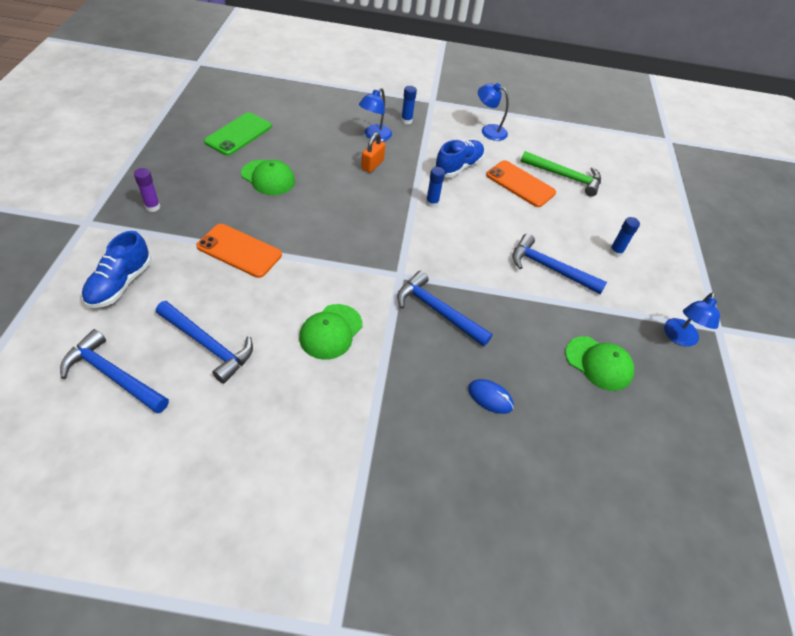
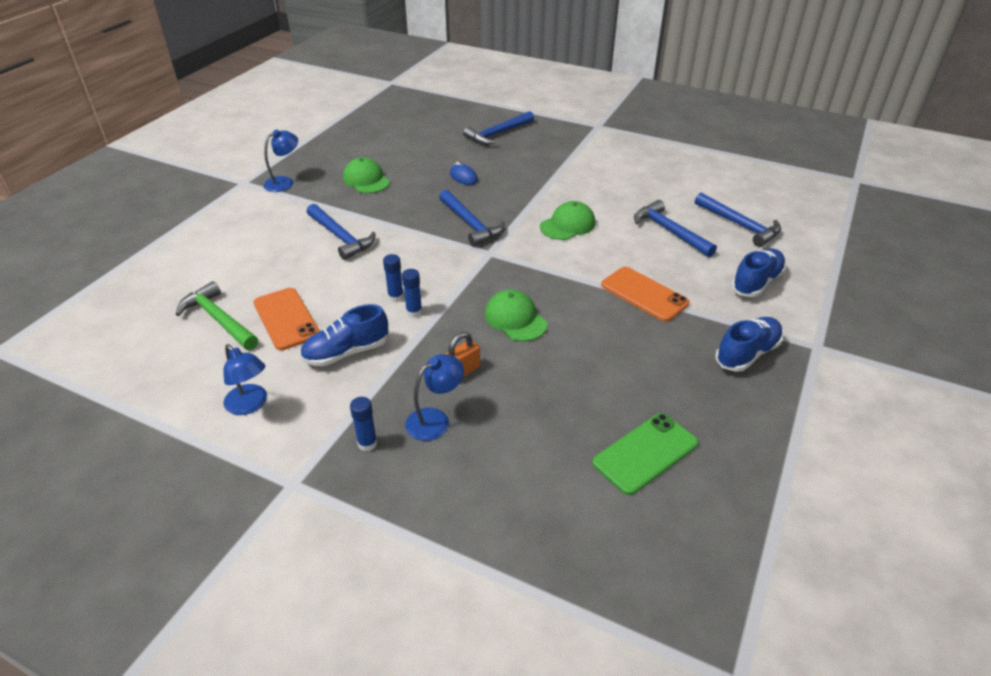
camera: 155 degrees left, 10 degrees down
purple glue stick [134,168,160,212] -> blue shoe [715,317,783,372]
green cap [241,160,295,195] -> green cap moved to [485,290,547,341]
blue glue stick [609,217,640,257] -> blue glue stick moved to [383,254,404,302]
none -> blue hammer [463,111,534,145]

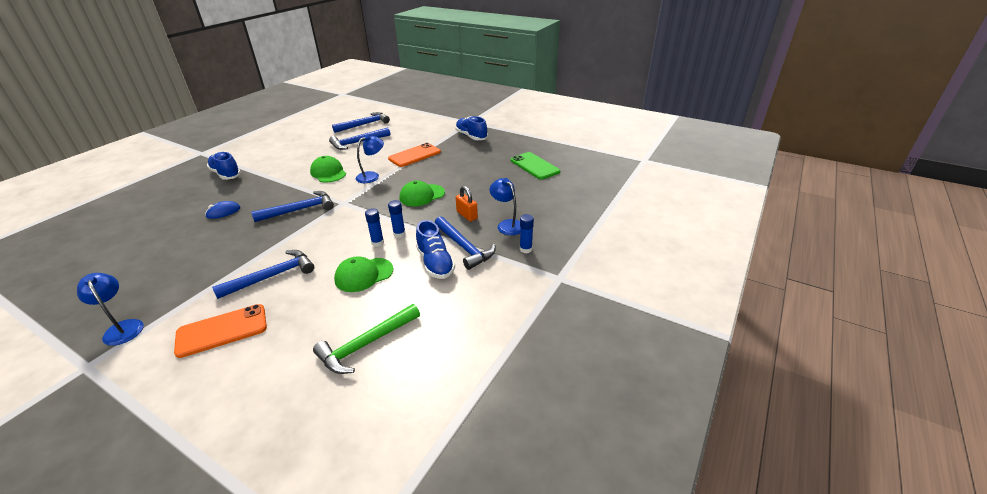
camera: 85 degrees left, 5 degrees down
blue lamp [223,344,267,415] -> blue lamp moved to [356,135,384,183]
orange phone [253,288,320,350] -> orange phone moved to [174,304,267,358]
green cap [343,157,390,193] -> green cap moved to [334,256,393,292]
blue hammer [463,111,534,145] -> blue hammer moved to [435,216,495,270]
blue shoe [731,249,786,297] -> blue shoe moved to [207,152,241,180]

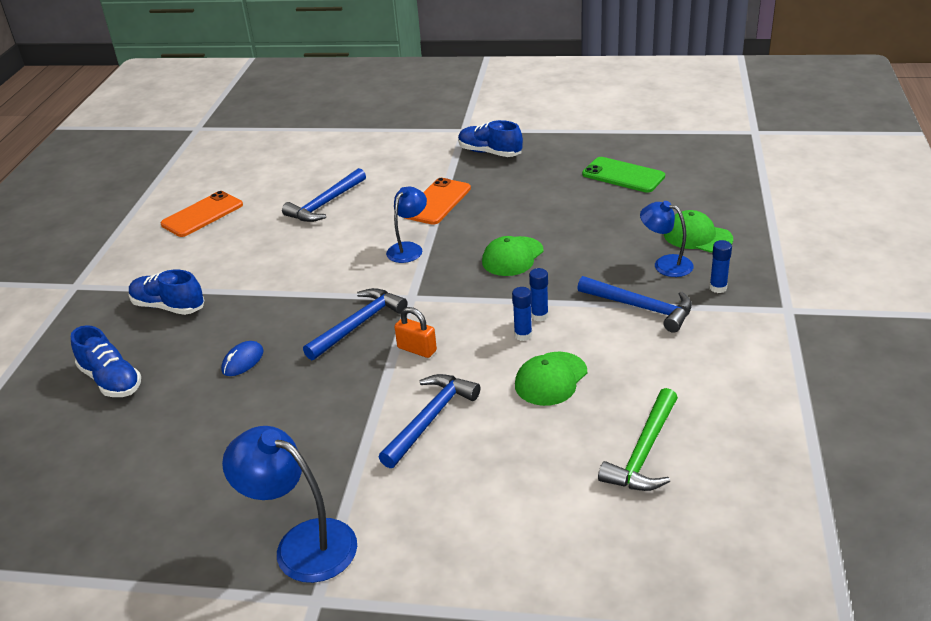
camera: 20 degrees left, 0 degrees up
blue lamp [77,273,143,346] -> blue lamp [222,426,357,583], size x1.56
orange phone [174,304,267,358] -> orange phone moved to [161,191,243,237]
green cap [310,156,346,183] -> green cap moved to [664,210,733,253]
blue hammer [332,112,390,133] -> none
blue shoe [416,220,455,279] -> blue shoe moved to [71,325,141,397]
orange padlock [456,186,478,221] -> orange padlock moved to [395,307,437,358]

